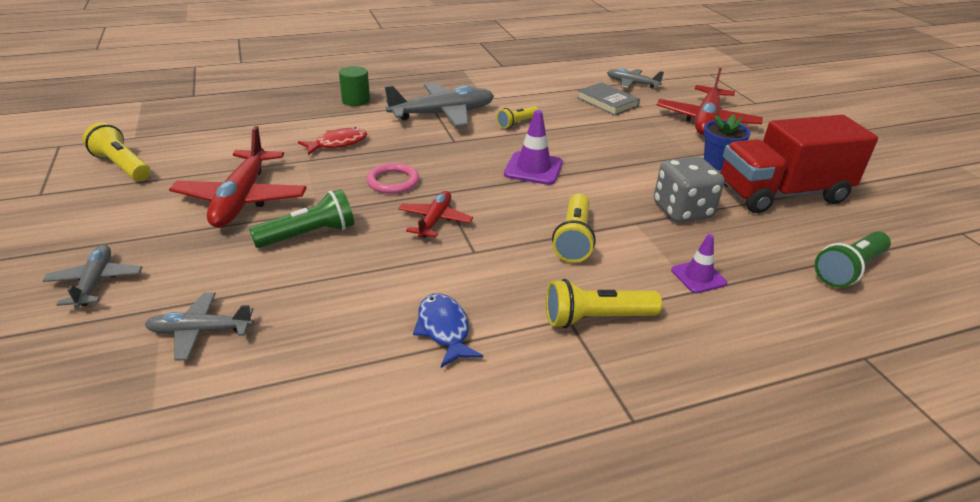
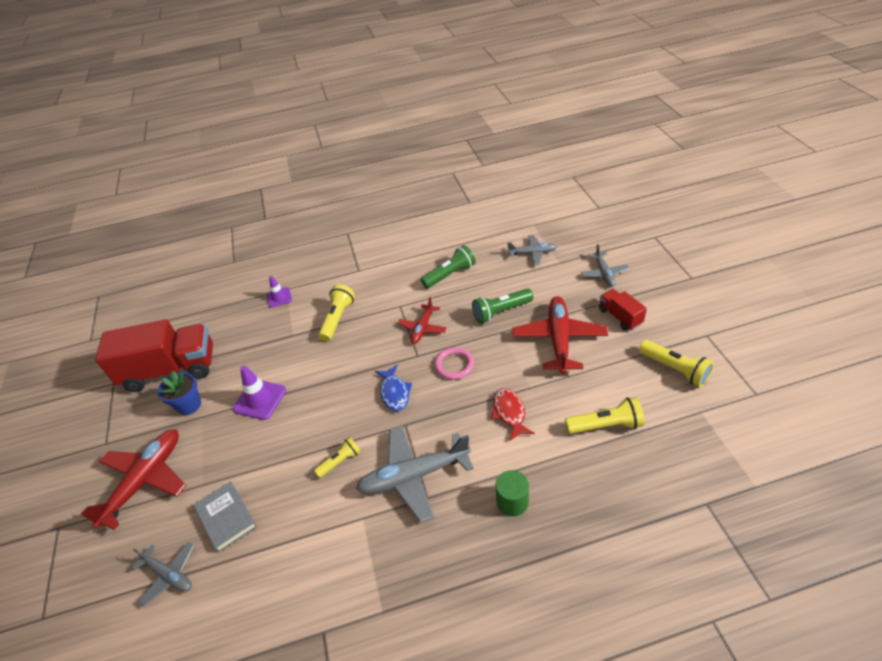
camera: 170 degrees left, 10 degrees up
red fish [298,127,367,155] -> red fish turned 105 degrees clockwise [491,388,535,441]
blue fish [413,293,483,368] -> blue fish moved to [375,365,412,411]
purple traffic cone [504,110,563,185] -> purple traffic cone moved to [233,366,286,420]
yellow flashlight [546,279,662,328] -> yellow flashlight moved to [565,397,644,434]
grey dice [654,157,725,223] -> none
green flashlight [815,231,891,288] -> green flashlight moved to [421,245,476,288]
none -> red truck [599,289,647,330]

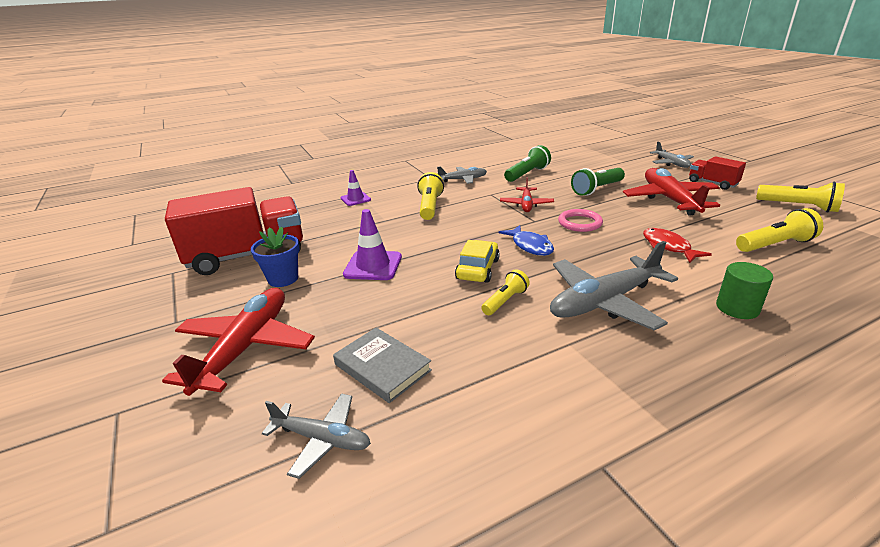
camera: 15 degrees left, 15 degrees down
grey plane [507,235,557,265] -> grey plane moved to [437,166,487,184]
none -> yellow car [455,240,500,283]

